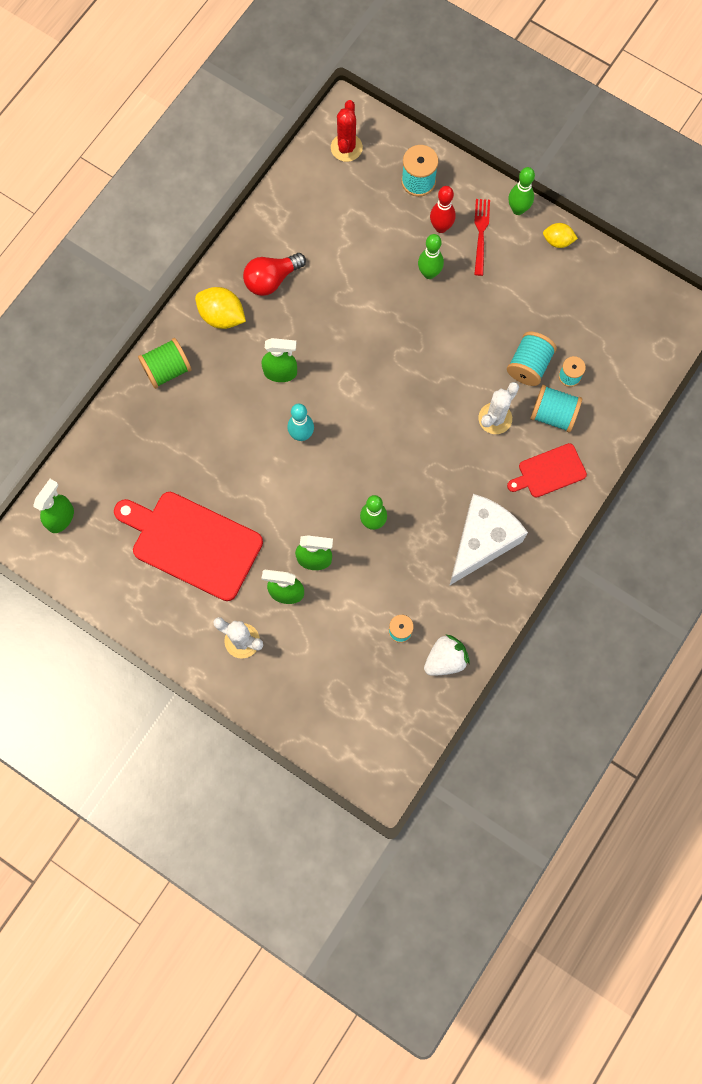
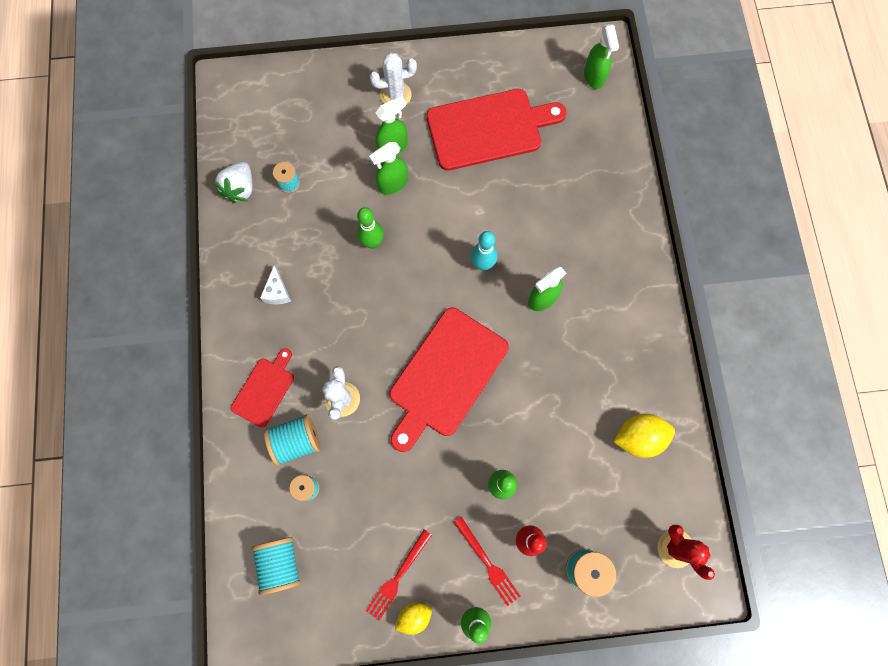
camera: 140 degrees right, 0 degrees up
green spool [138,338,192,389] -> none
yellow lemon [195,287,246,329] -> yellow lemon moved to [613,414,675,458]
red light bulb [243,253,306,296] -> none
white cheese [449,494,528,586] -> white cheese [260,265,291,305], size x0.43
turquoise spool [507,332,557,386] -> turquoise spool moved to [252,537,301,595]
none -> red fork [366,529,432,621]
none -> red cutting board [389,308,509,452]

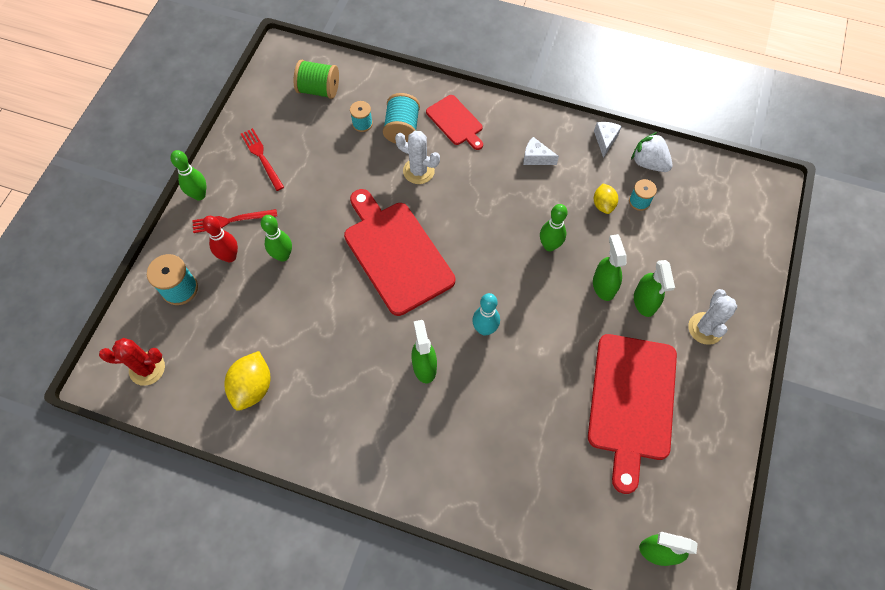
camera: 115 degrees right, 10 degrees down
turquoise spool [252,537,301,595] -> green spool [294,60,339,99]
yellow lemon [395,603,432,635] -> yellow lemon moved to [594,183,618,214]
none -> white cheese [594,122,622,158]

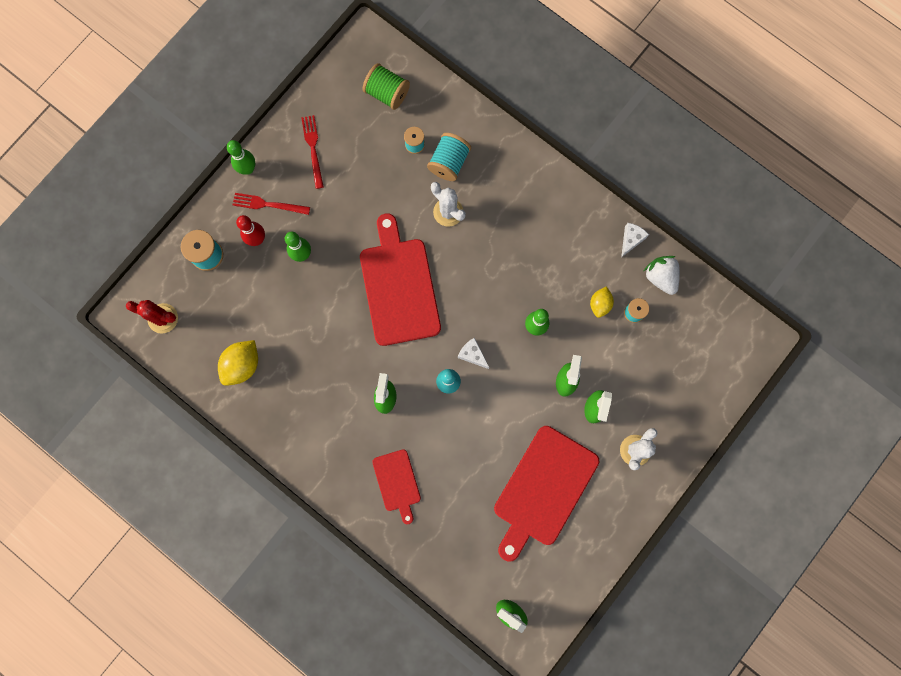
camera: 20 degrees right, 15 degrees up
red cutting board [426,95,483,150] -> red cutting board moved to [372,449,421,524]
white cheese [523,137,559,165] -> white cheese moved to [458,338,489,369]

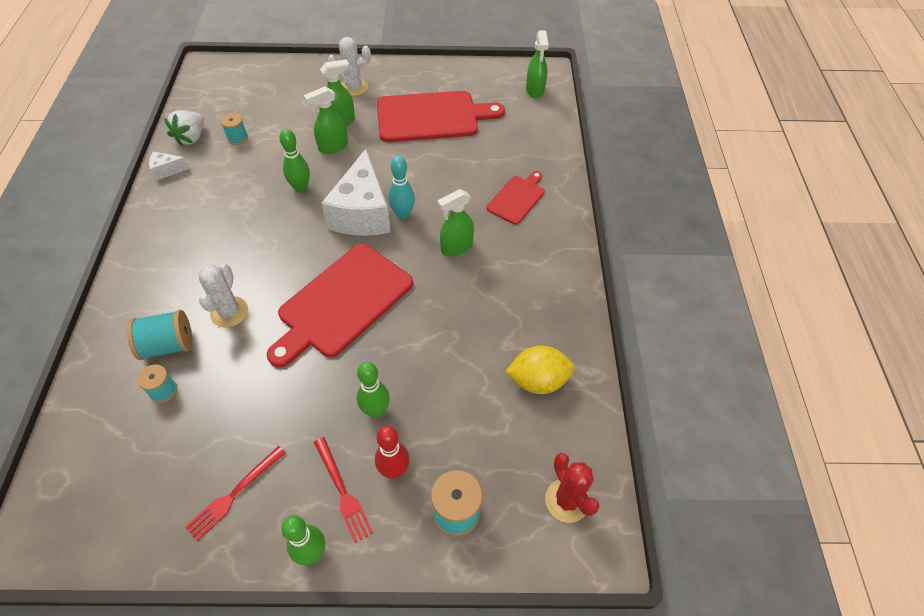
camera: 130 degrees left, 25 degrees down
green spool [362,63,410,110] -> none
white cheese [458,338,489,369] -> white cheese [321,149,391,236], size x2.34
yellow lemon [590,286,614,318] -> none

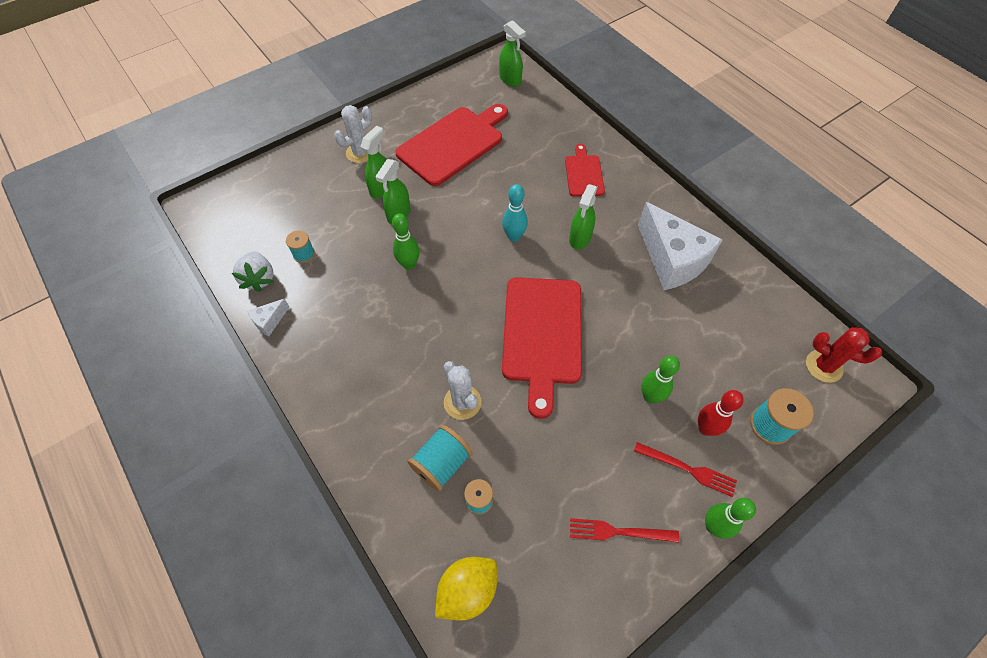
camera: 35 degrees left, 5 degrees up
red fork [185,446,286,541] -> red fork turned 90 degrees clockwise [570,518,679,543]
white cheese [321,149,391,236] -> white cheese moved to [638,202,723,290]
yellow lemon [505,346,575,394] -> yellow lemon moved to [435,557,498,621]

